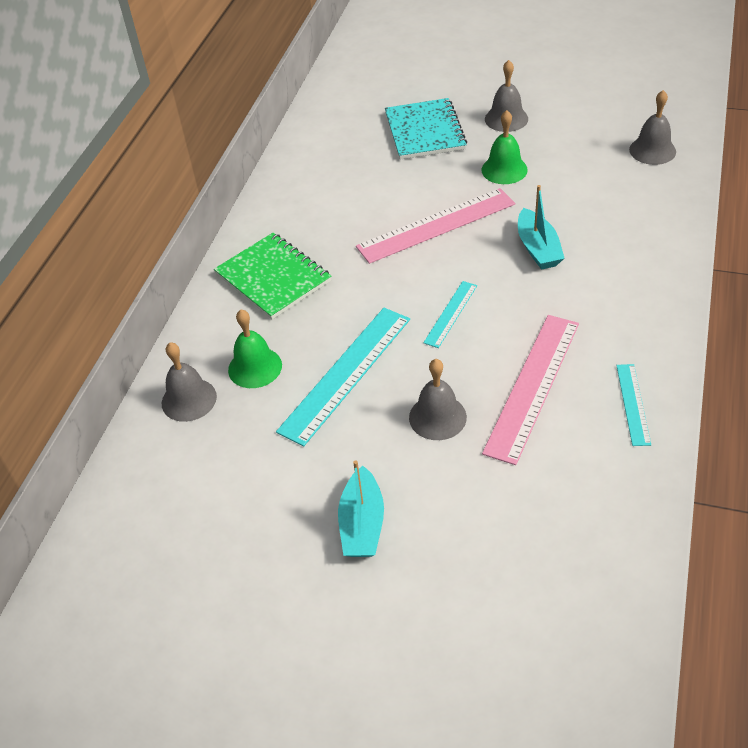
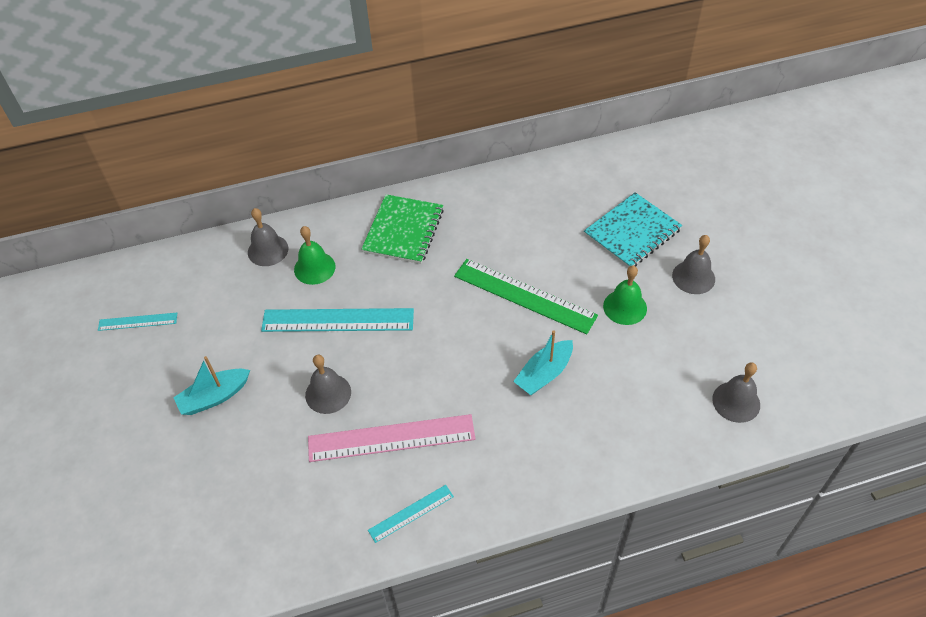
camera: 55 degrees right, 5 degrees up
pink ruler [356,188,515,264] -> green ruler [454,259,598,334]
turquoise ruler [423,281,477,348] -> turquoise ruler moved to [98,313,177,331]

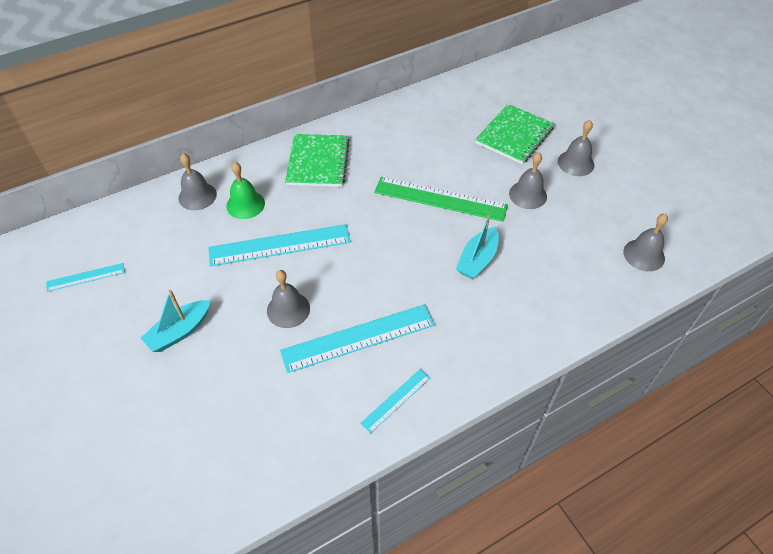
camera: 15 degrees left, 0 degrees up
pink ruler [308,414,475,462] -> turquoise ruler [280,304,435,373]
turquoise notebook [584,192,682,268] -> green notebook [475,104,554,164]
green bell [603,266,647,325] -> grey bell [509,152,547,209]

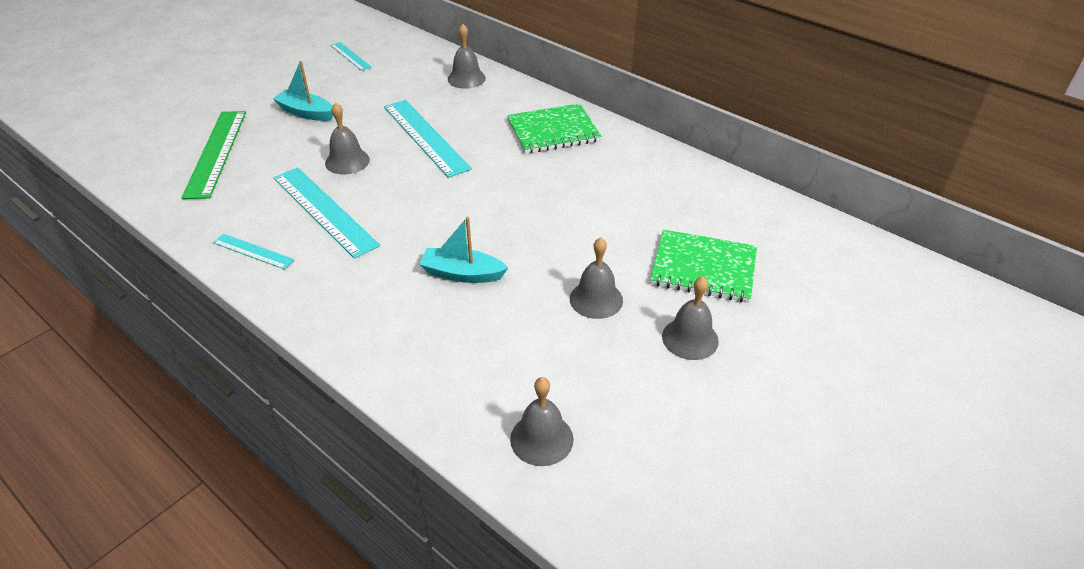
camera: 70 degrees right, 10 degrees down
green bell [226,162,265,219] -> none
green ruler [374,177,508,222] -> green ruler moved to [181,111,246,199]

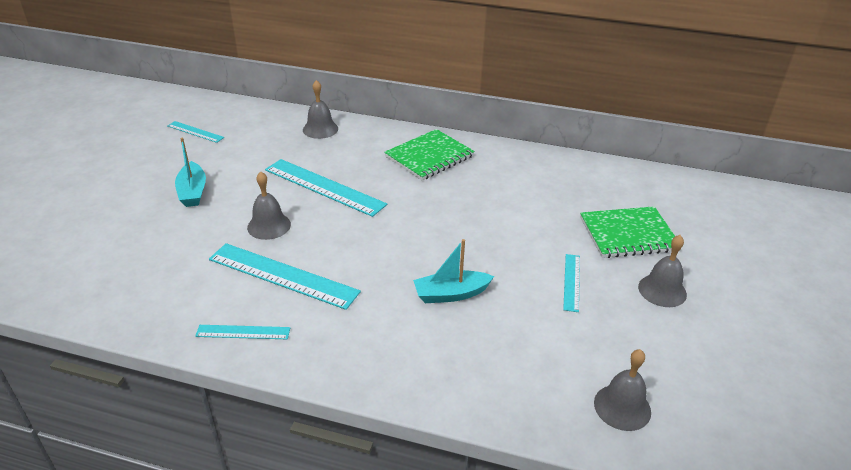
camera: 25 degrees left, 5 degrees down
green ruler [181,111,246,199] -> none
turquoise boat [273,61,333,121] -> turquoise boat turned 105 degrees counterclockwise [175,138,206,207]
grey bell [570,237,623,319] -> turquoise ruler [563,254,580,312]

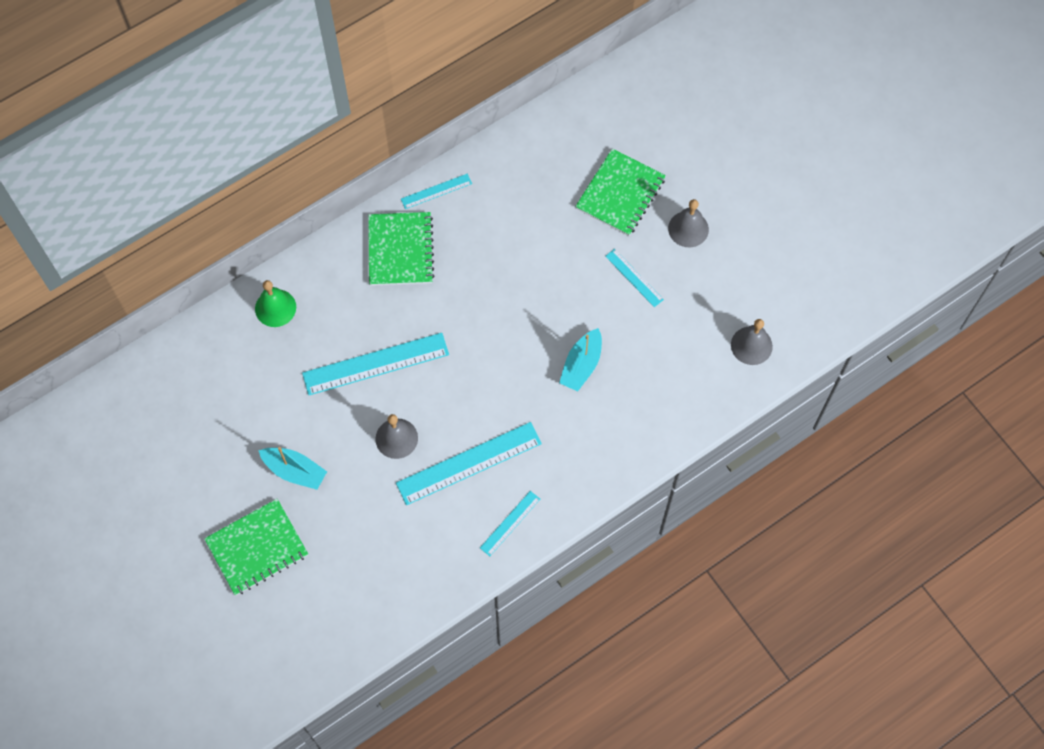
camera: 50 degrees left, 30 degrees up
turquoise ruler [168,121,224,143] -> turquoise ruler moved to [401,174,472,209]
grey bell [303,80,338,139] -> green bell [255,280,296,327]
none -> green notebook [204,499,308,595]

